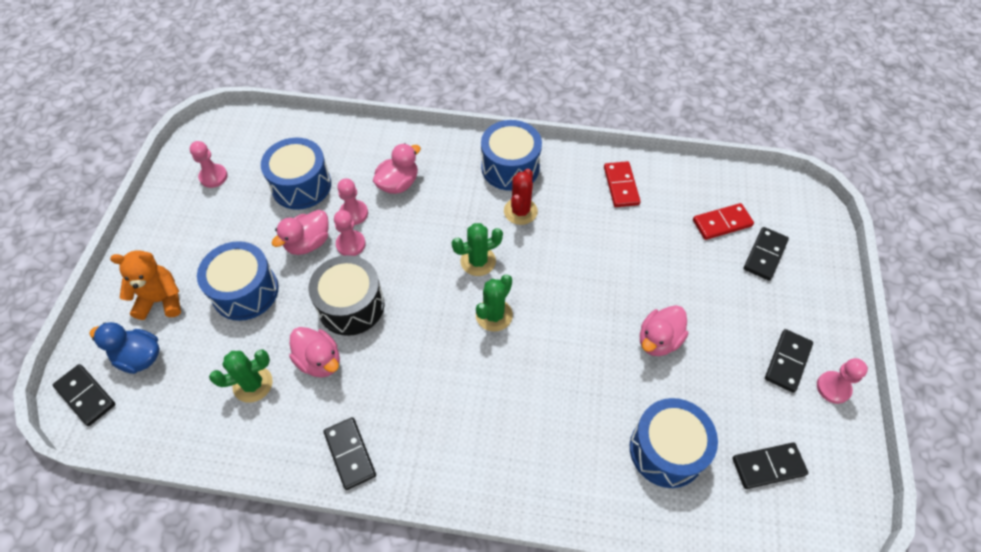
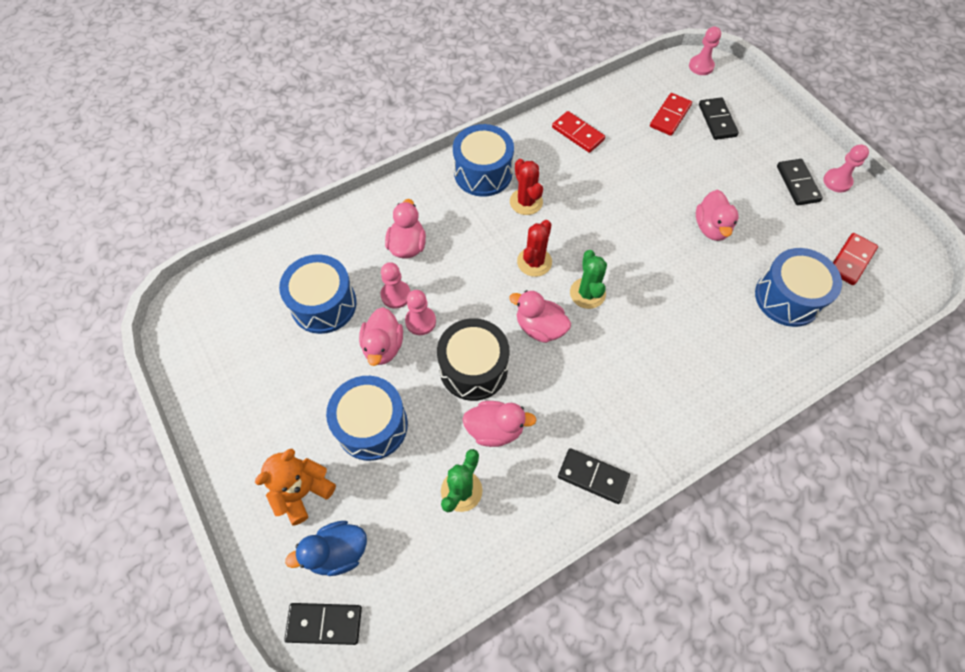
camera: 40 degrees left, 5 degrees up
pink pawn [190,141,228,188] -> pink pawn moved to [689,27,721,75]
green cactus [452,223,503,276] -> red cactus [517,220,552,277]
black domino [732,443,808,489] -> red domino [833,233,878,285]
none -> pink duck [509,290,571,343]

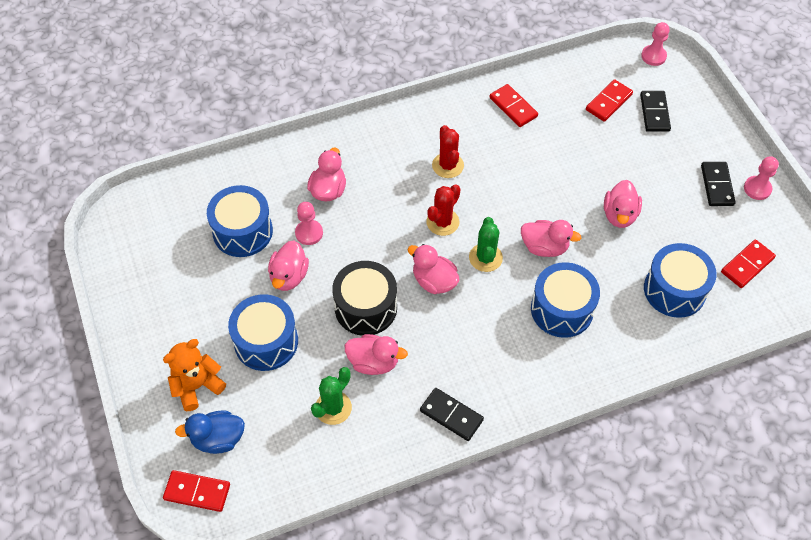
camera: 10 degrees right, 5 degrees down
black domino [284,603,362,645] -> red domino [163,470,230,512]
pink pawn [405,290,436,335] -> none
blue drum [453,124,514,197] -> blue drum moved to [531,262,600,338]
none -> pink duck [521,220,581,257]

